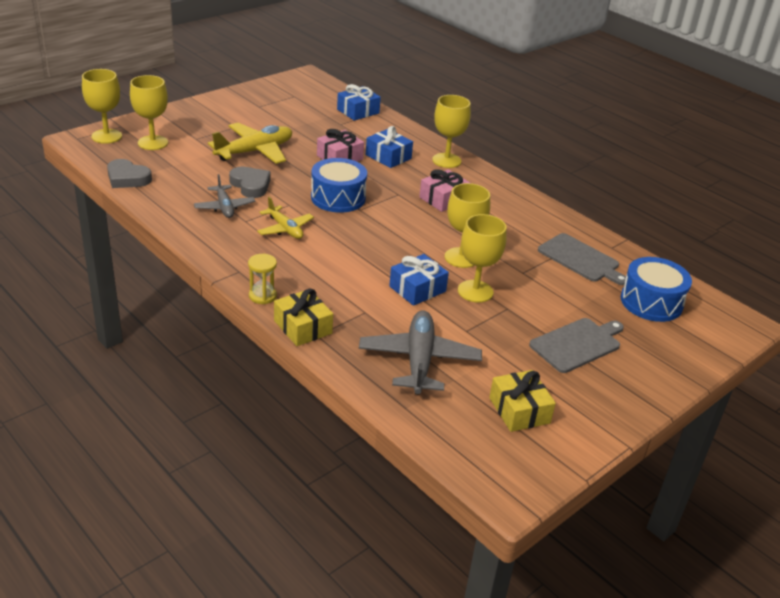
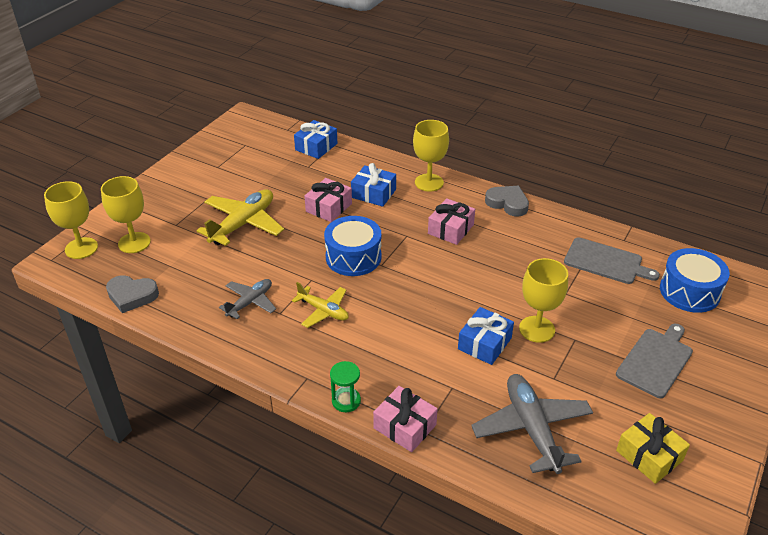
camera: 15 degrees left, 5 degrees up
grey plane [194,174,255,218] -> grey plane turned 105 degrees counterclockwise [219,279,276,319]
grey heart [229,167,271,198] -> grey heart moved to [485,186,529,216]
yellow hourglass [248,254,277,304] -> green hourglass [330,361,361,412]
yellow gift [274,289,333,346] -> pink gift [373,386,438,452]
yellow goblet [445,183,490,268] -> none

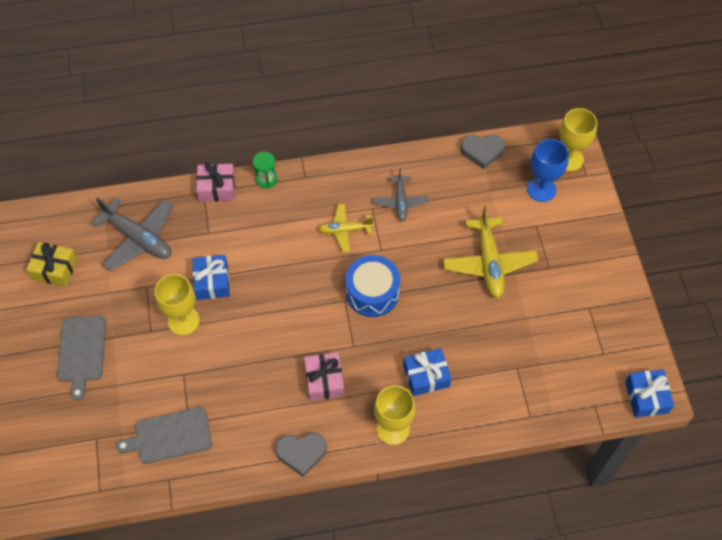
camera: 140 degrees right, 20 degrees up
yellow goblet [101,176,151,253] -> blue goblet [527,139,569,202]
grey heart [106,275,159,313] -> grey heart turned 150 degrees counterclockwise [460,135,505,169]
blue gift [294,120,338,159] -> blue gift moved to [625,369,674,418]
pink gift [304,178,352,222] -> none
blue drum [660,248,730,313] -> none

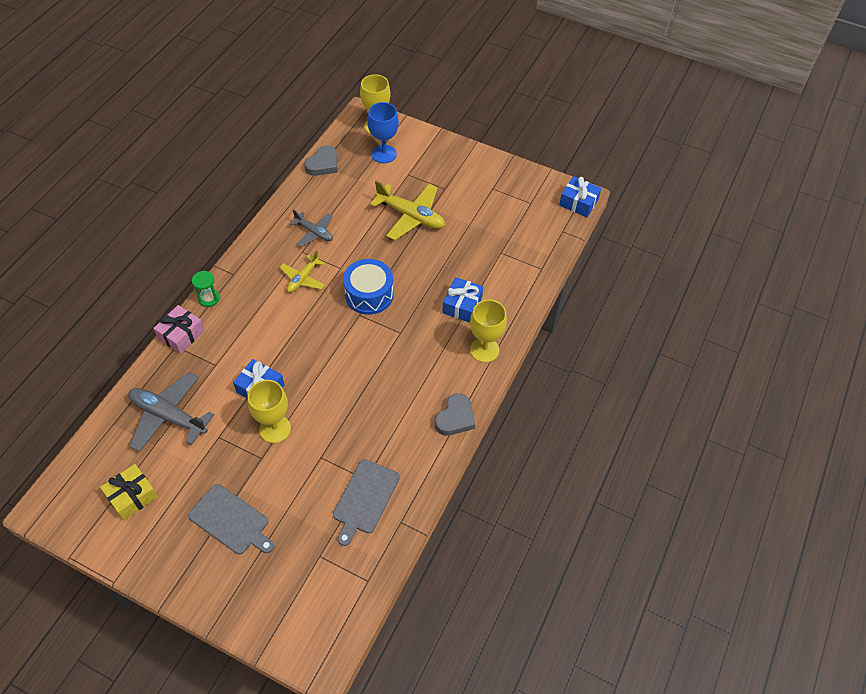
camera: 55 degrees left, 5 degrees down
grey plane [91,197,173,271] -> grey plane turned 135 degrees counterclockwise [128,372,214,452]
pink gift [304,352,344,401] -> none

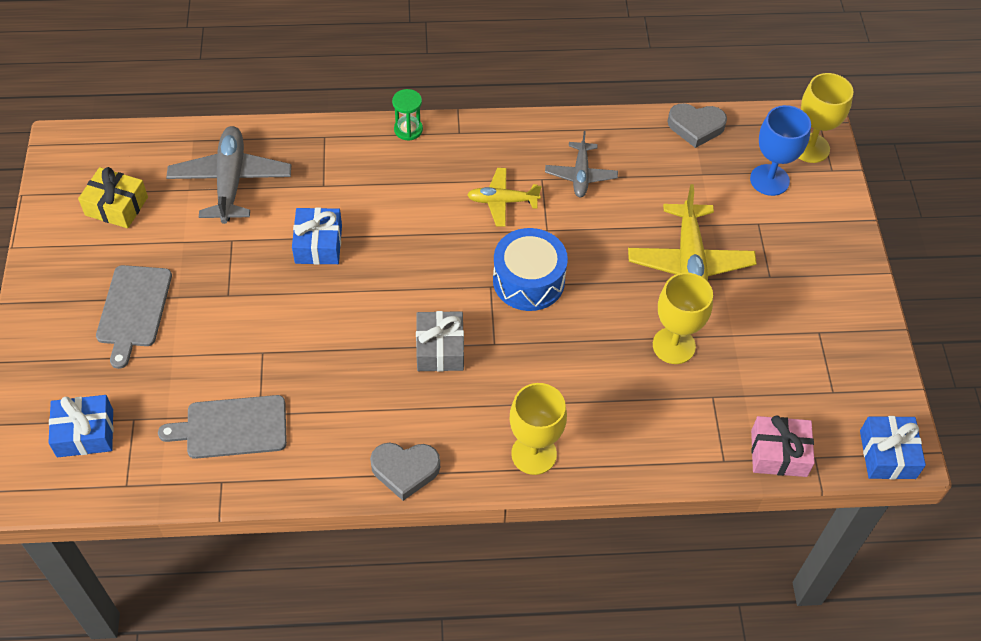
camera: 60 degrees right, 0 degrees up
pink gift [153,305,205,354] -> pink gift moved to [751,415,815,477]
yellow goblet [248,380,291,443] -> yellow goblet moved to [653,273,713,364]
blue gift [442,277,483,323] -> blue gift moved to [48,395,114,457]
none -> grey gift [416,311,464,372]

